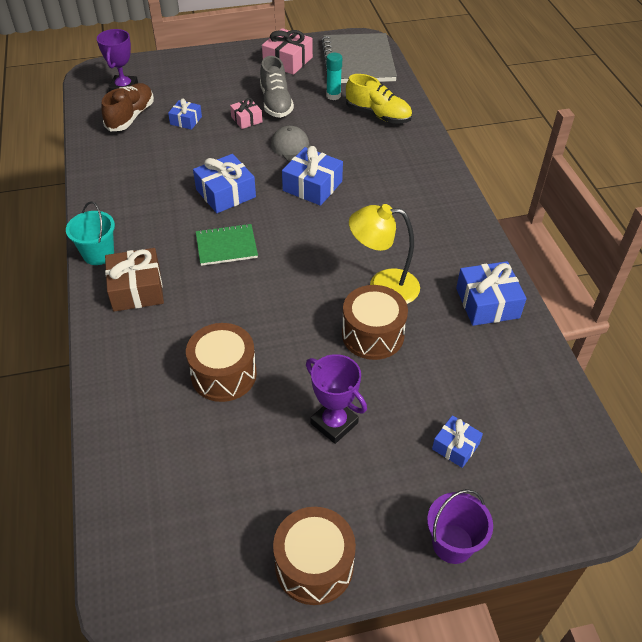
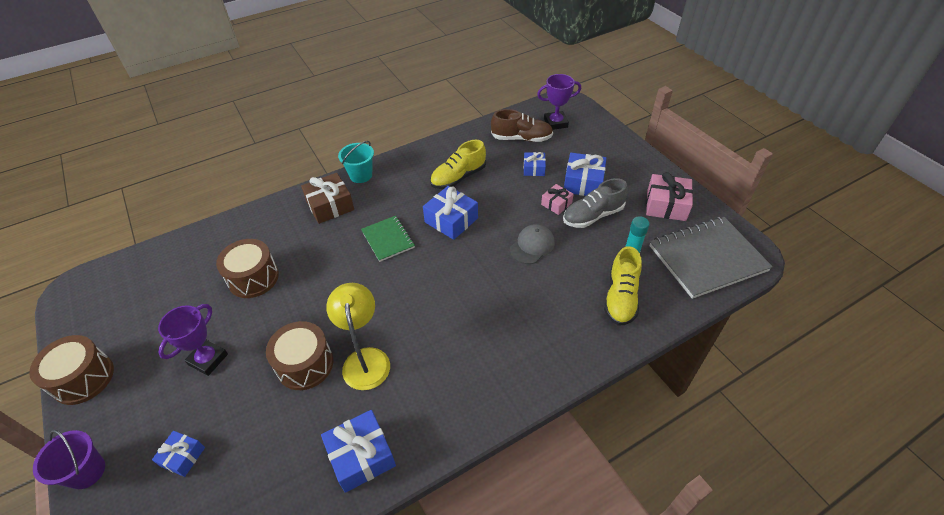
camera: 75 degrees right, 0 degrees up
blue gift [282,146,343,206] -> blue gift moved to [564,153,606,196]
none -> yellow shoe [430,140,486,189]

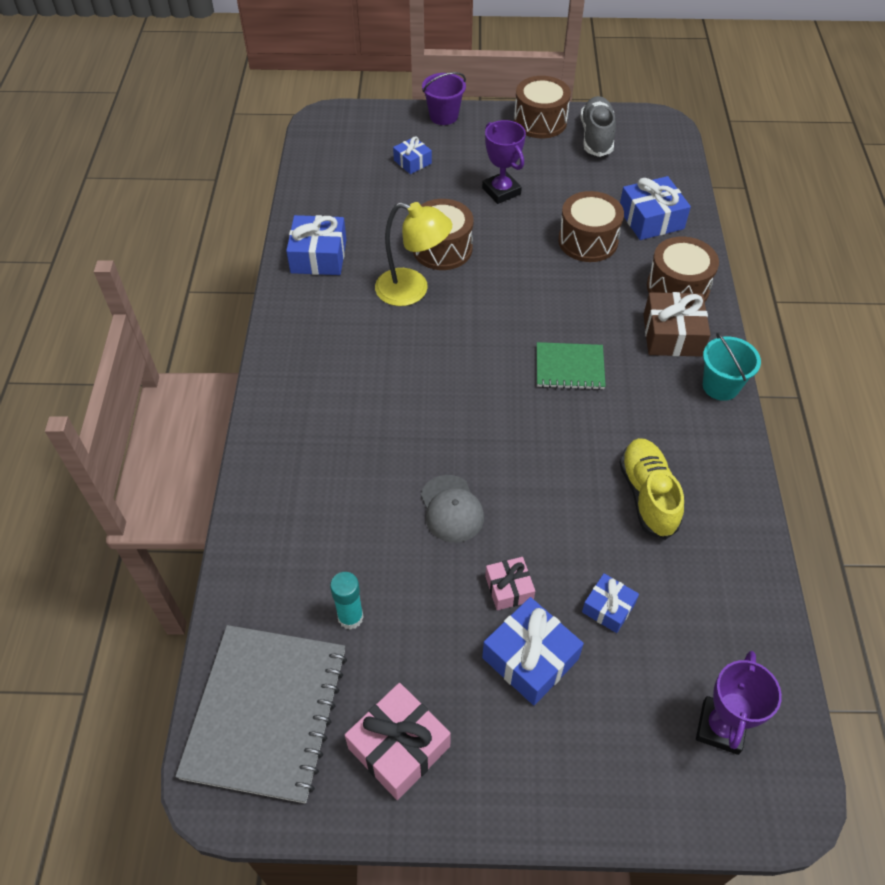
camera: 120 degrees right, 5 degrees up
blue gift [423,186,478,240] -> blue gift moved to [620,176,691,240]
brown shoe [491,109,553,142] -> none
grey shoe [563,178,628,228] -> grey shoe moved to [580,96,616,157]
yellow shoe [604,246,642,326] -> none
none -> brown drum [647,237,719,302]

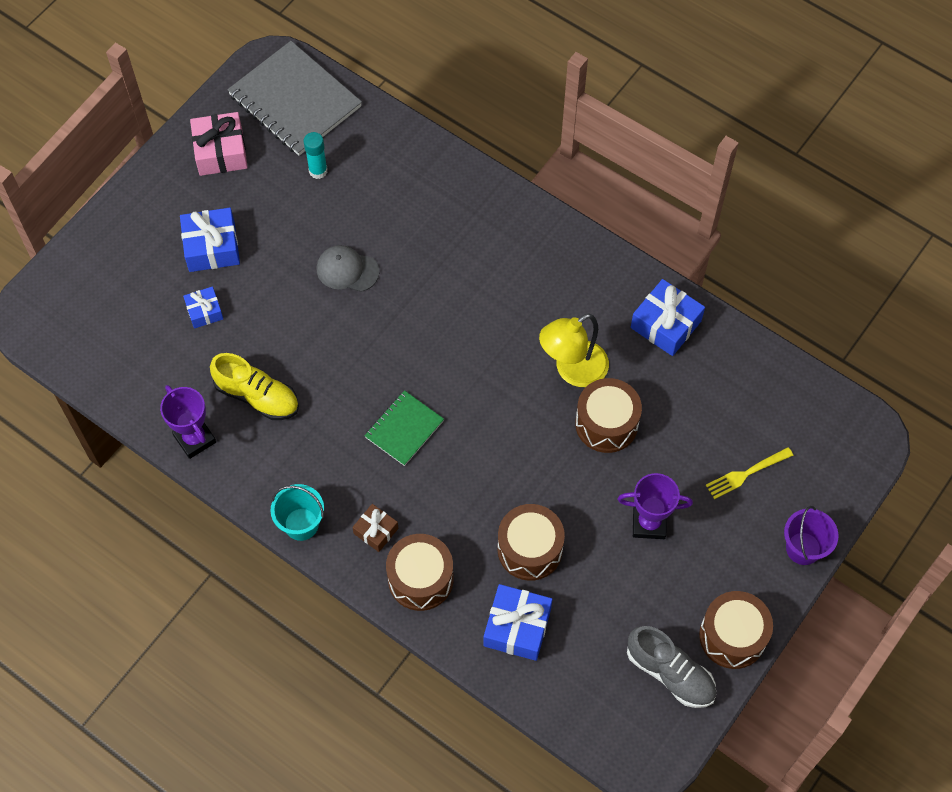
camera: 125 degrees right, 10 degrees up
blue gift [393,137,432,174] -> yellow fork [706,447,793,499]
pink gift [485,557,535,610] -> none
brown gift [643,292,710,357] -> brown gift [352,504,399,552], size x0.59
purple trophy [696,651,782,755] -> purple trophy moved to [160,385,216,459]

